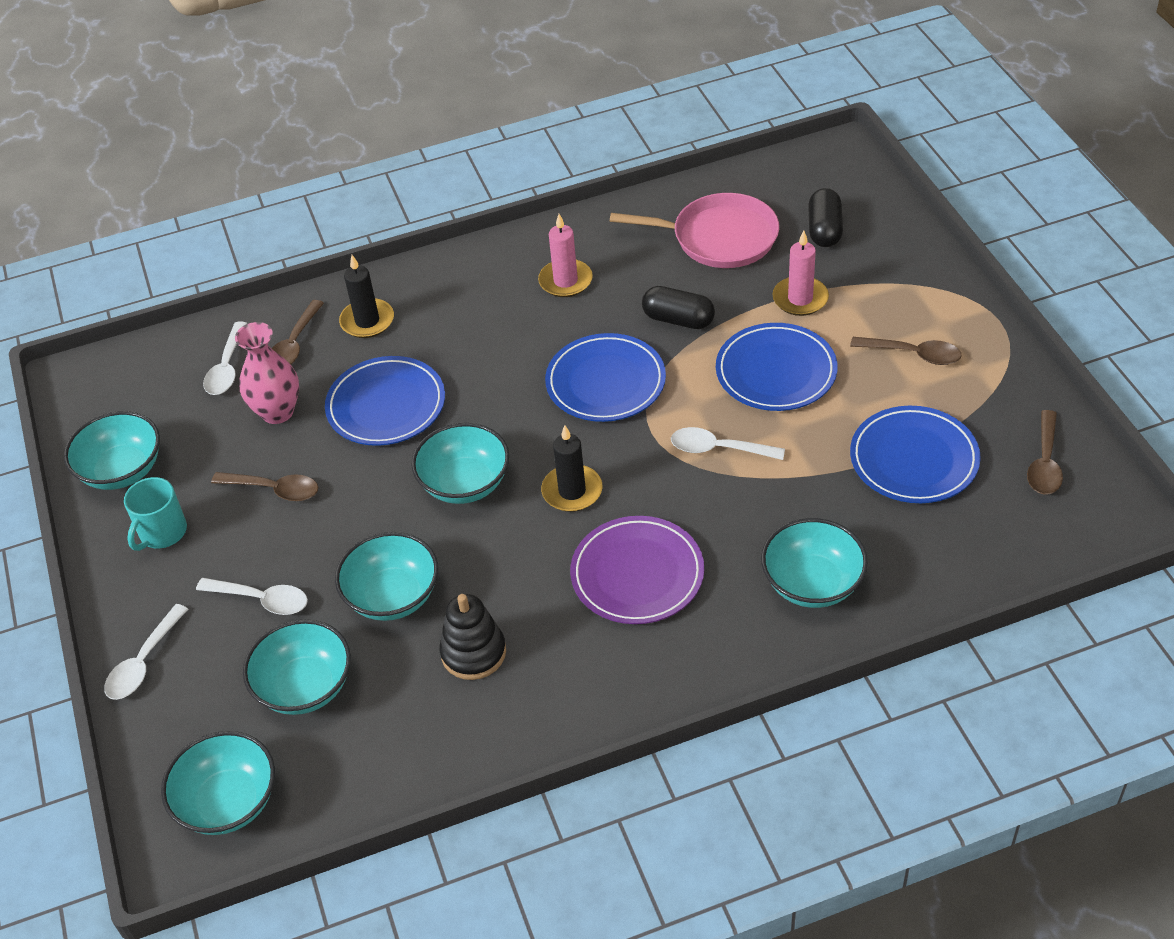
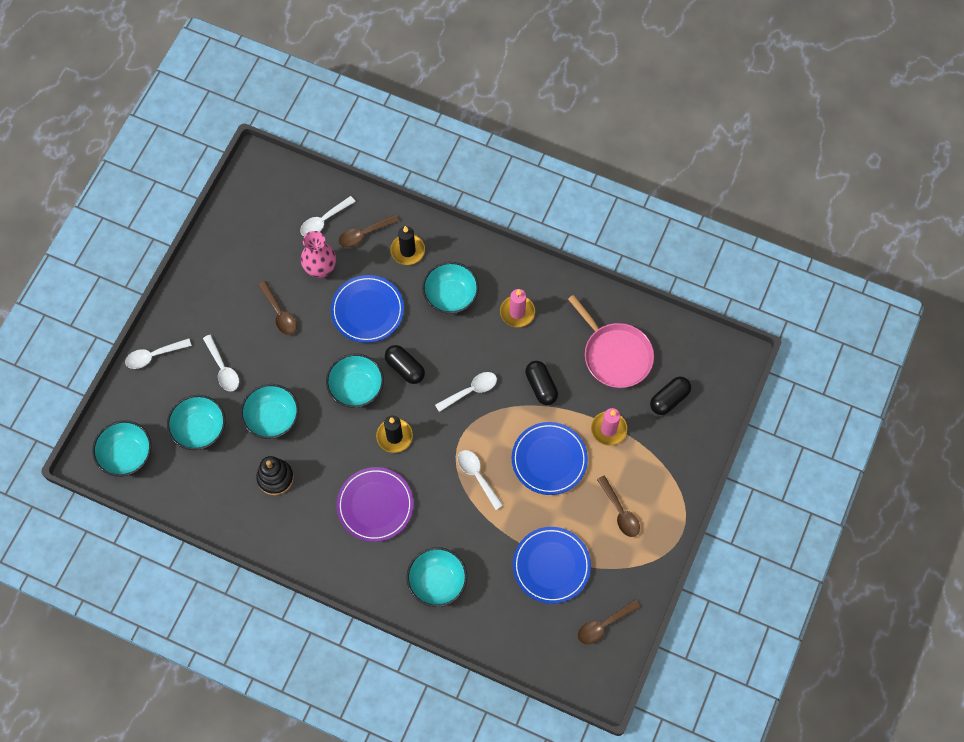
camera: 40 degrees right, 20 degrees up
turquoise bowl [64,411,160,490] -> turquoise bowl moved to [422,262,479,314]
turquoise mug [124,477,187,551] -> none
blue plate [545,333,666,422] -> white spoon [435,372,497,412]
none -> black capsule [385,345,425,384]

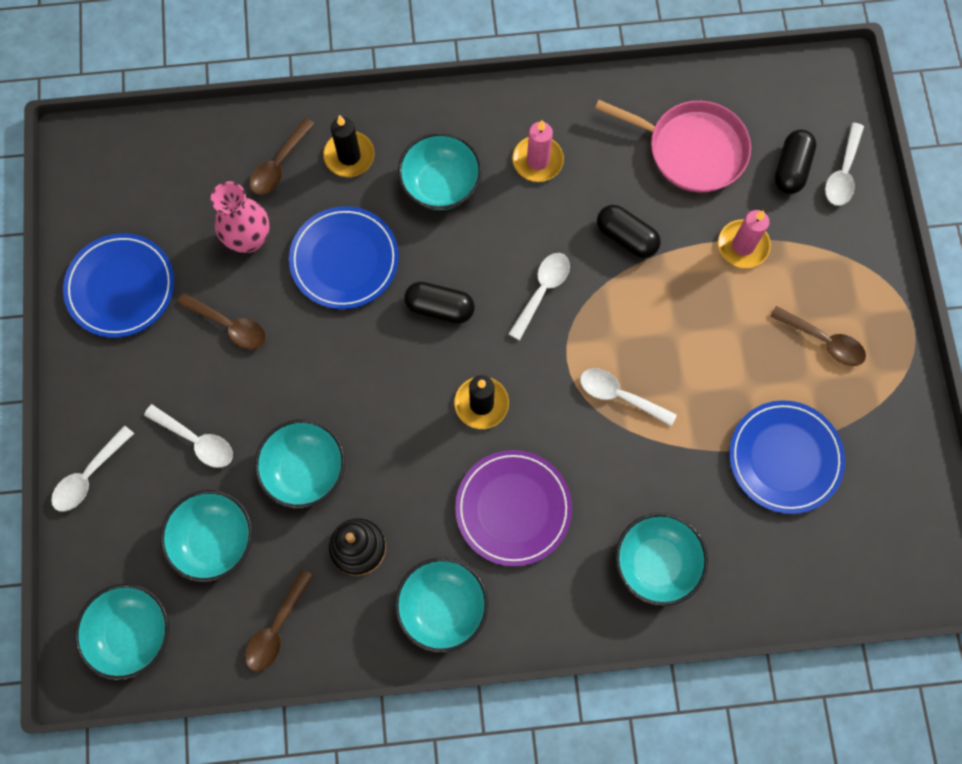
camera: 30 degrees left, 5 degrees up
white spoon [300,196,356,236] -> white spoon moved to [825,122,864,206]
turquoise bowl [326,354,384,408] -> turquoise bowl moved to [395,557,488,653]
blue plate [512,422,588,495] -> blue plate moved to [63,233,174,338]
brown spoon [578,599,641,645] -> brown spoon moved to [245,569,313,671]

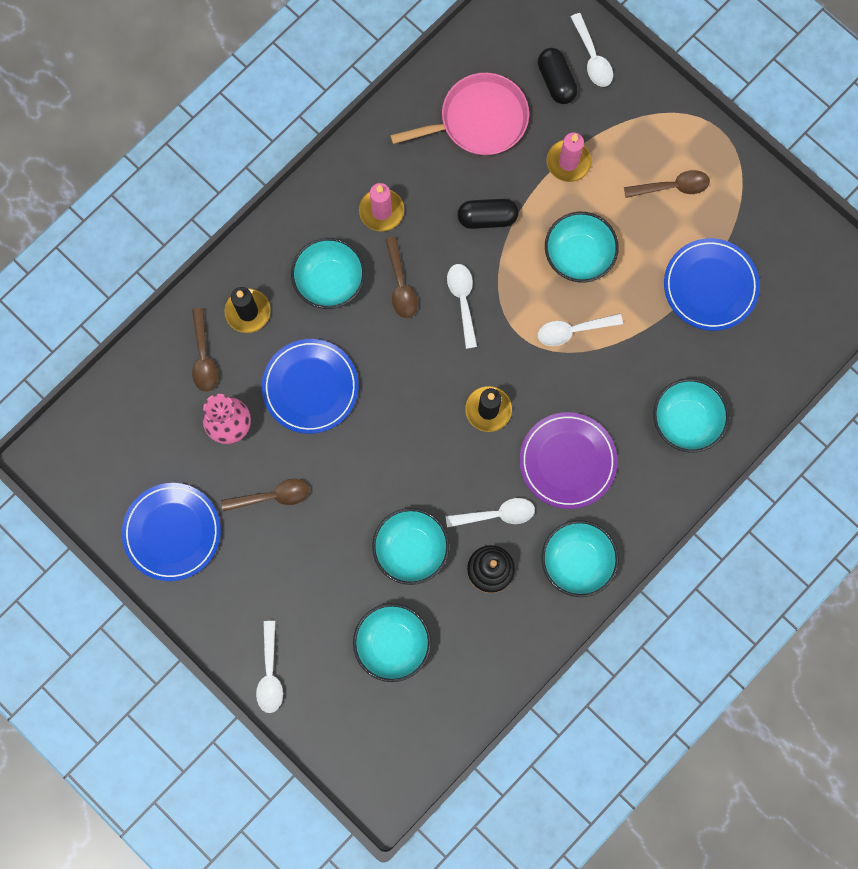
camera: 40 degrees left, 5 degrees up
turquoise bowl [74,584,169,680] -> turquoise bowl moved to [545,212,619,283]
white spoon [144,404,233,468] -> white spoon moved to [446,498,535,528]
brown spoon [245,569,313,671] -> brown spoon moved to [385,237,418,318]
black capsule [404,281,475,324] -> none

